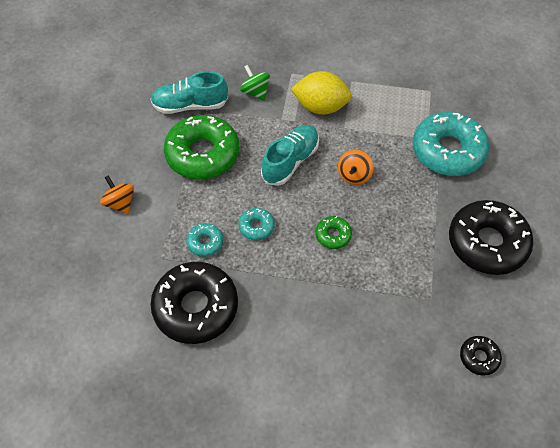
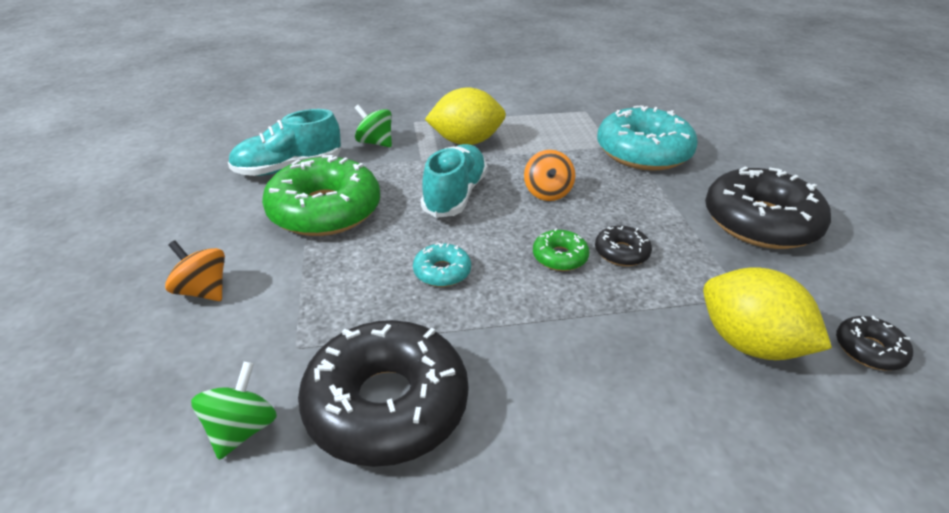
camera: 20 degrees left, 20 degrees down
turquoise donut [186,223,223,257] -> none
none -> green spinning top [191,361,277,460]
none -> black donut [595,226,652,266]
none -> yellow lemon [703,267,832,360]

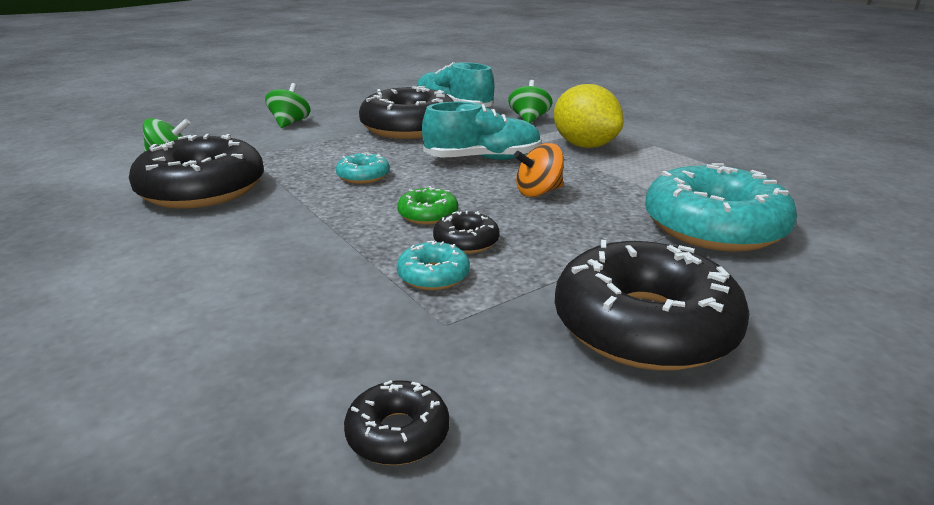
camera: 65 degrees right, 10 degrees down
orange spinning top [165,240,225,301] -> green spinning top [265,83,310,128]
green donut [262,155,380,236] -> black donut [359,86,454,139]
yellow lemon [703,267,832,360] -> none
none -> turquoise donut [397,241,470,290]

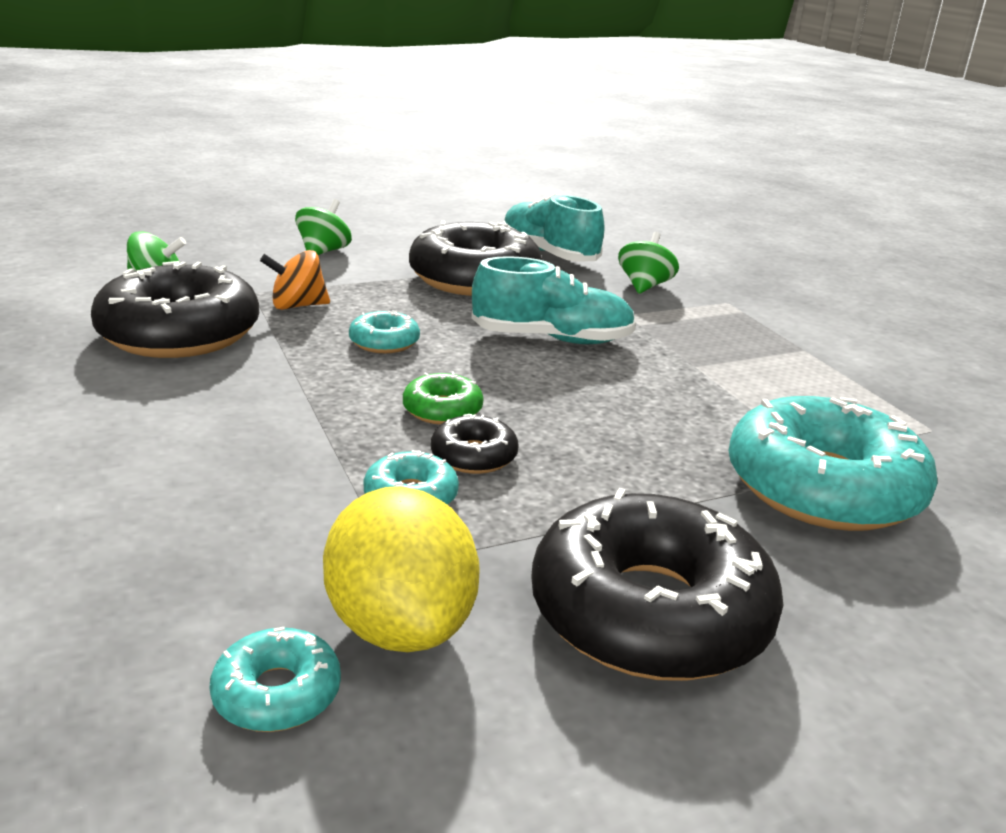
camera: 10 degrees right, 0 degrees up
black donut [344,380,449,465] -> turquoise donut [210,627,341,732]
orange spinning top [514,143,564,197] -> orange spinning top moved to [260,250,330,310]
yellow lemon [554,84,624,148] -> yellow lemon moved to [323,486,480,652]

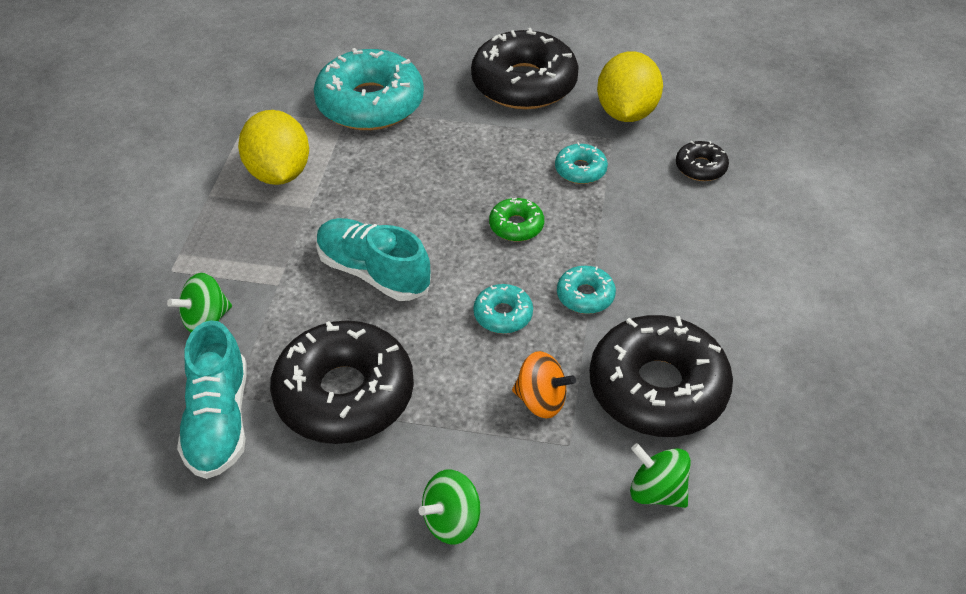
camera: 145 degrees left, 20 degrees up
turquoise donut [210,627,341,732] -> turquoise donut moved to [557,266,616,314]
black donut [431,414,519,474] -> black donut moved to [676,141,729,181]
none -> yellow lemon [238,110,309,185]

